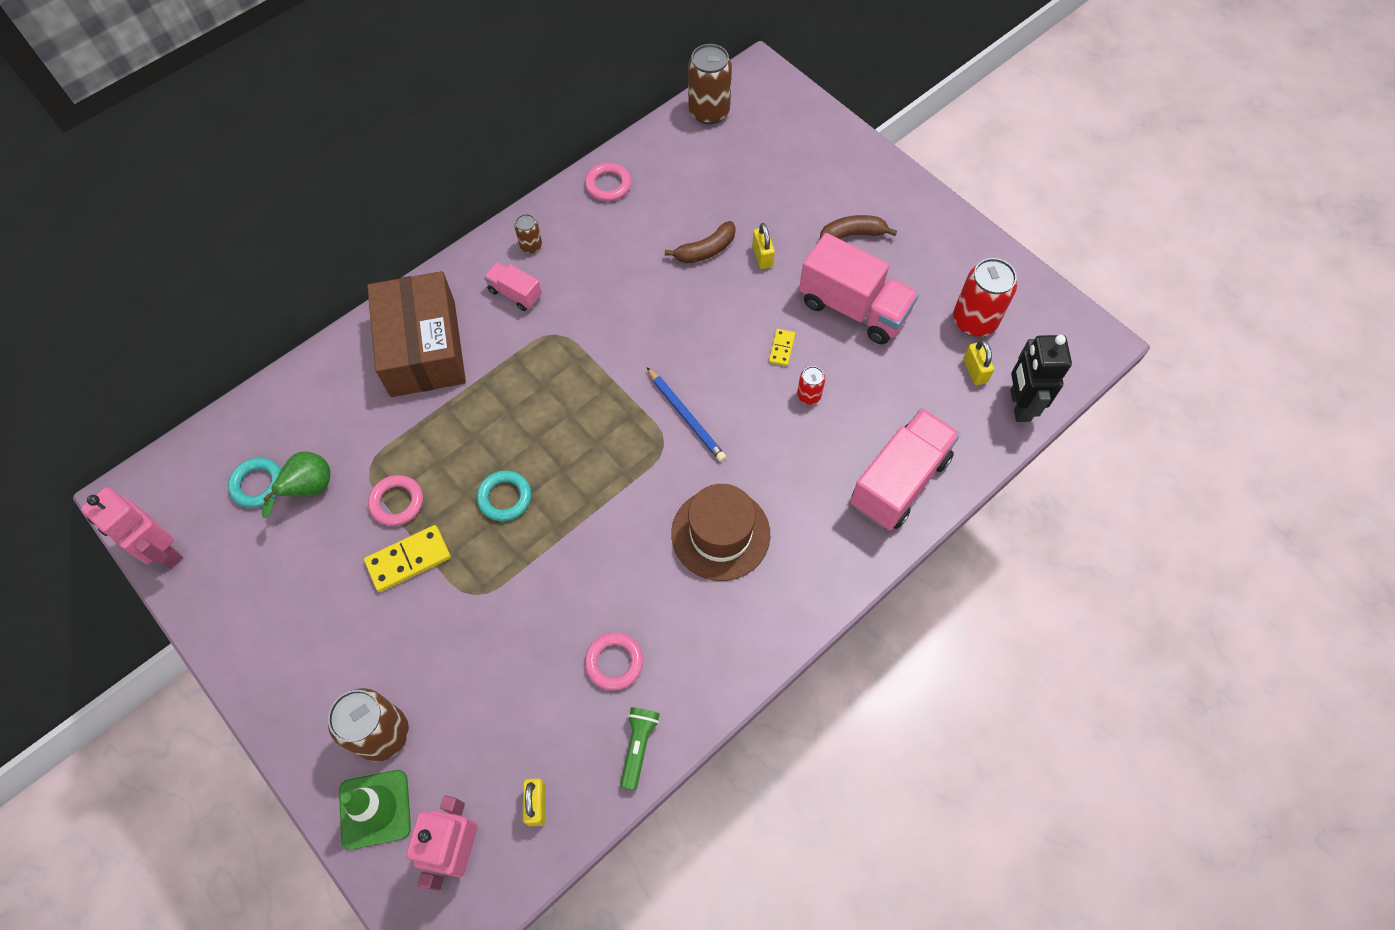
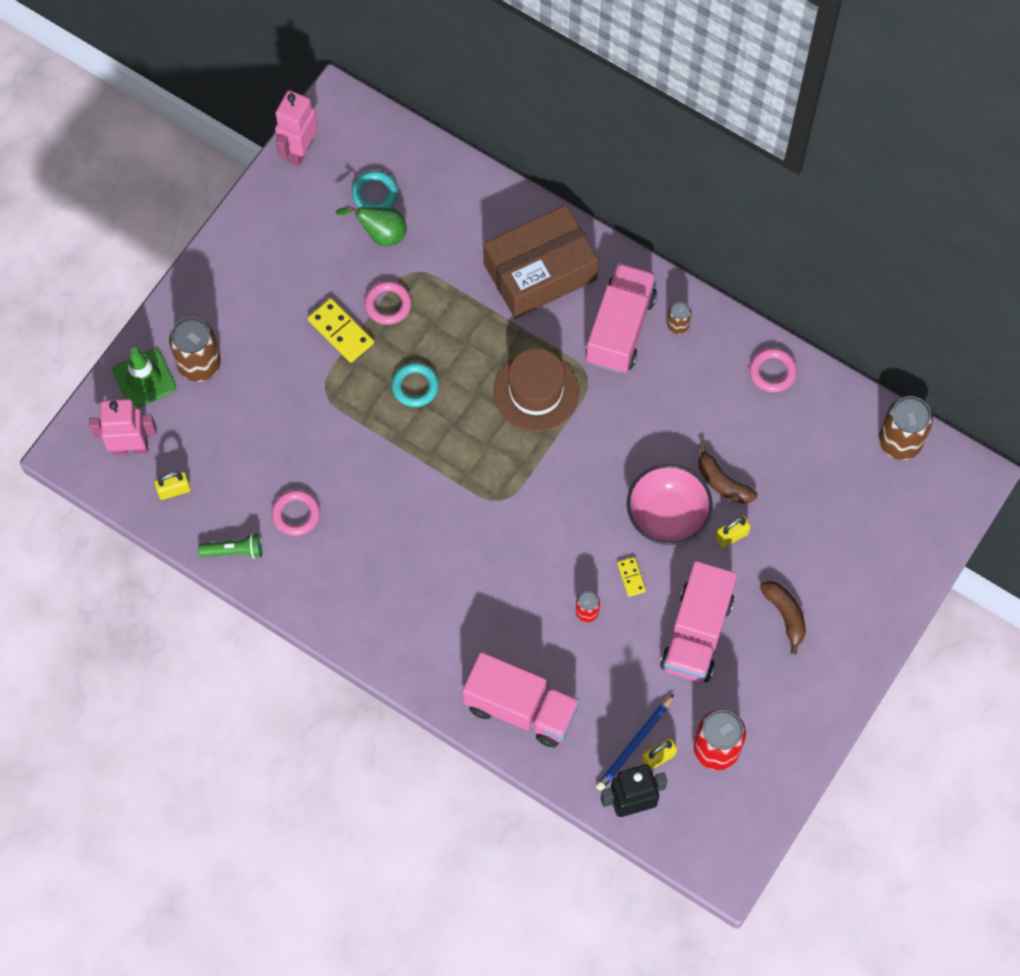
camera: 75 degrees right, 5 degrees up
pink truck [484,262,542,311] -> pink truck [586,263,657,373], size x1.97
blue pencil [647,367,726,462] -> blue pencil moved to [596,694,674,791]
brown hat [671,484,770,581] -> brown hat moved to [493,348,579,431]
yellow domino [769,329,795,366] -> yellow domino turned 75 degrees clockwise [617,557,646,597]
none -> pink bowl [627,464,713,545]

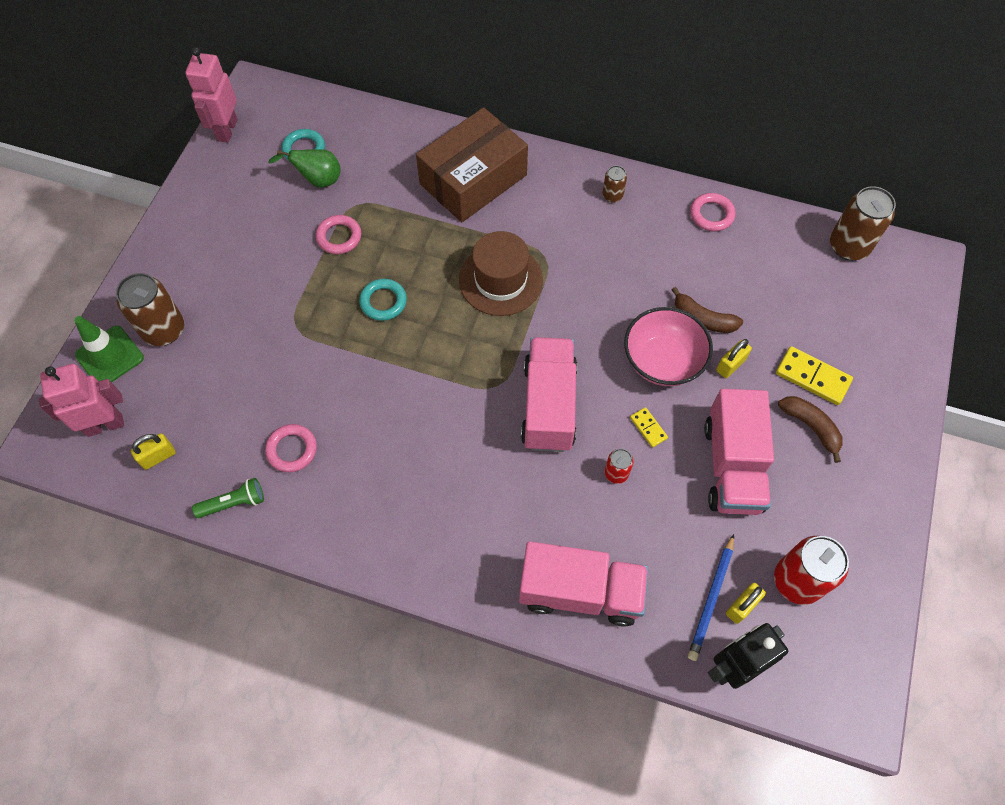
camera: 15 degrees left, 5 degrees down
yellow domino [308,298,374,363] -> yellow domino moved to [776,346,853,405]
pink truck [586,263,657,373] -> pink truck moved to [521,337,577,452]

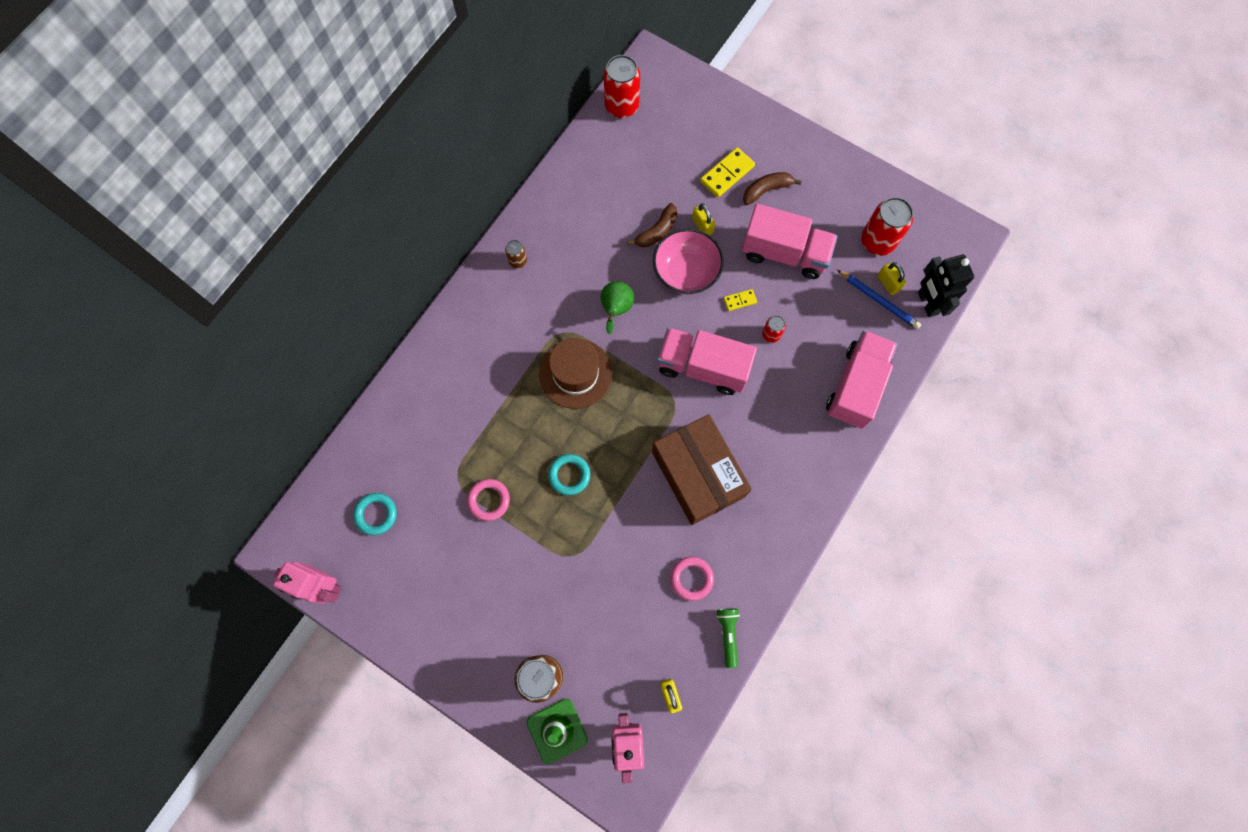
camera: 75 degrees left, 10 degrees up
green pear [268,149,341,187] -> green pear moved to [601,281,634,335]
brown box [416,107,528,222] -> brown box moved to [652,414,752,525]
pink ring [690,193,736,231] -> none
brown can [830,186,896,260] -> red can [604,55,640,118]

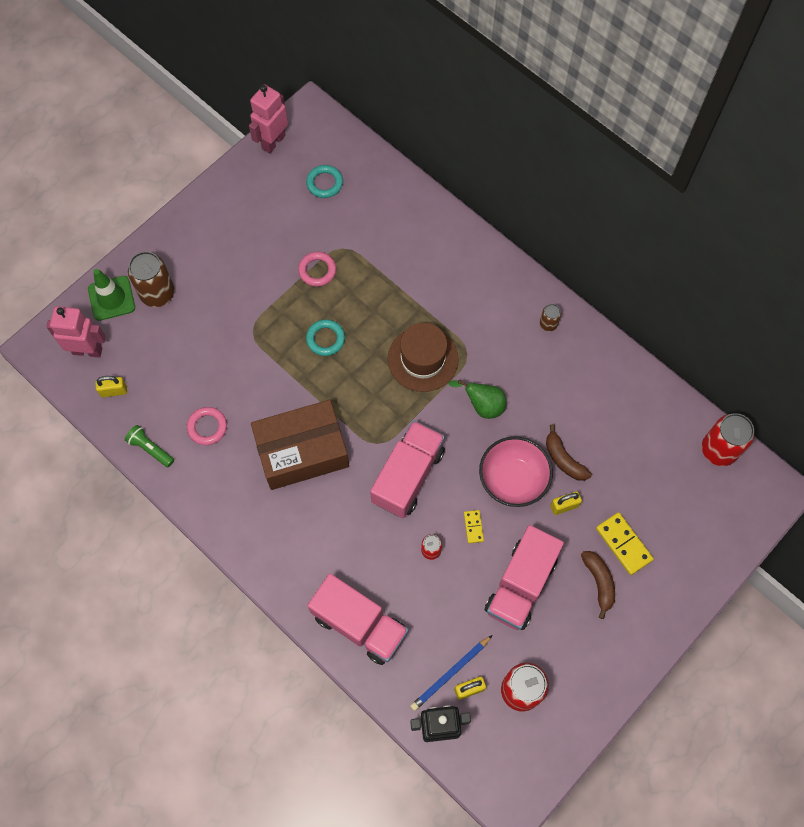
camera: 100 degrees right, 5 degrees down
green flashlight [716,609,740,668] -> green flashlight turned 150 degrees counterclockwise [125,425,174,467]

